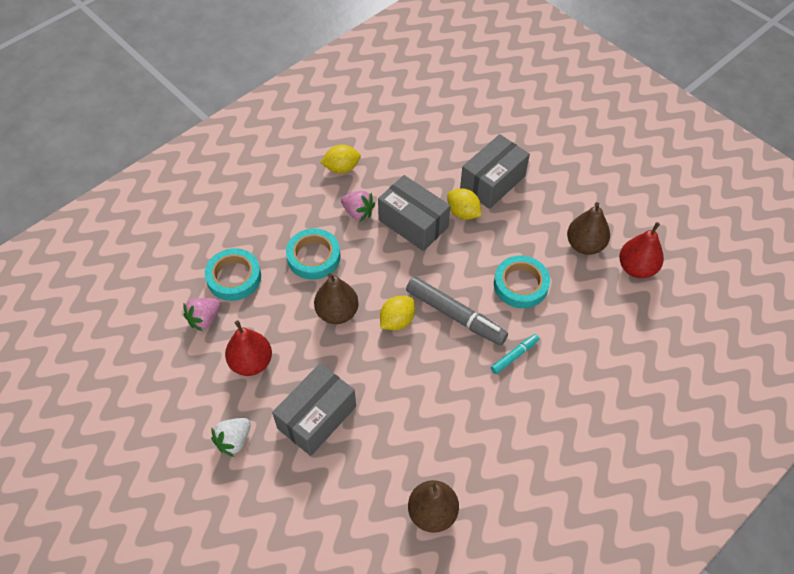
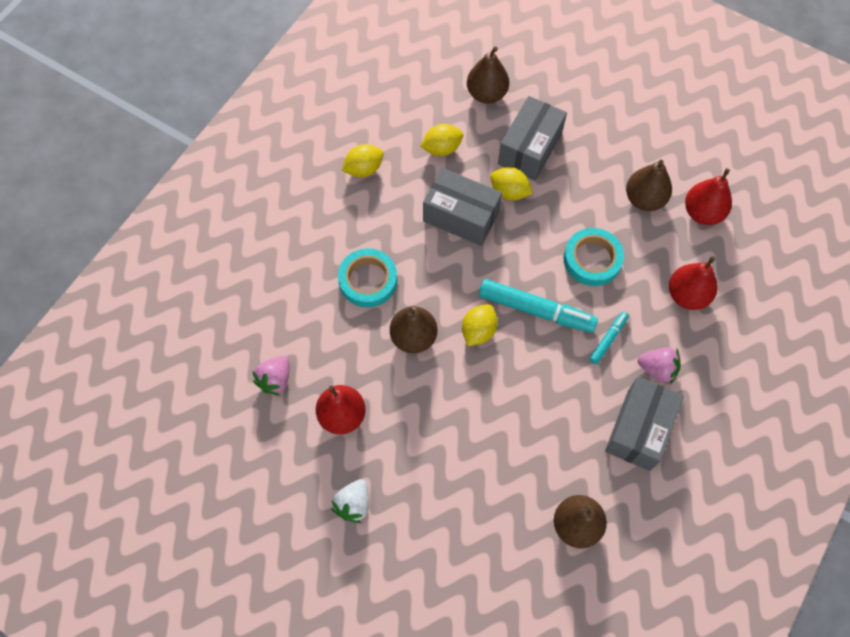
camera: 15 degrees left, 10 degrees up
turquoise tape [205,248,261,301] -> none
grey box [272,363,356,456] -> grey box moved to [605,377,684,471]
pink strawberry [341,191,375,221] -> pink strawberry moved to [638,347,681,384]
grey marker [406,277,508,345] -> turquoise marker [479,279,598,333]
none -> yellow lemon [420,124,463,156]
none -> brown pear [467,46,509,104]
none -> red pear [669,256,718,310]

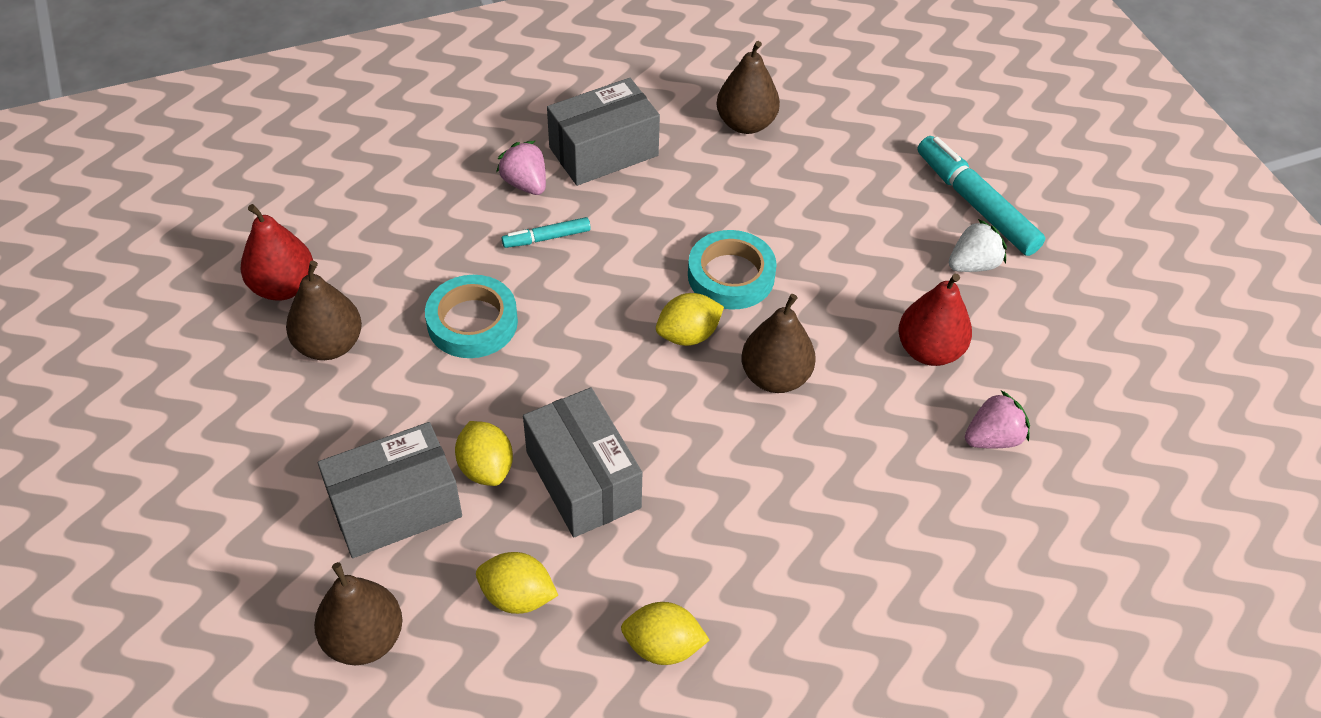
camera: 145 degrees left, 15 degrees down
turquoise tape [338,248,397,307] -> turquoise tape moved to [688,230,777,310]
turquoise marker [479,279,598,333] -> turquoise marker moved to [917,136,1045,256]
red pear [669,256,718,310] -> none

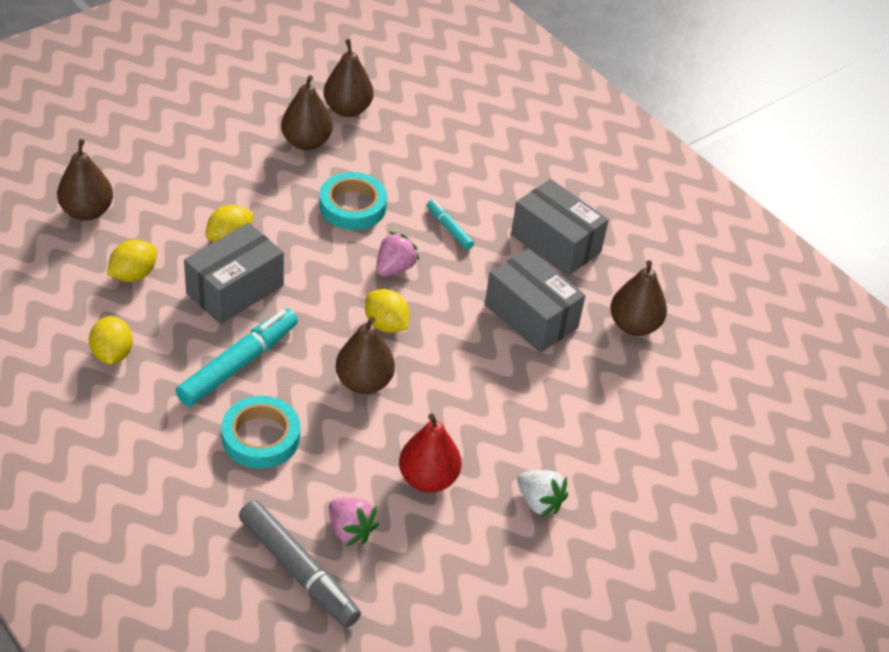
camera: 70 degrees right, 5 degrees down
red pear [241,204,313,300] -> brown pear [324,39,374,117]
grey box [318,422,462,558] -> grey box moved to [485,249,585,353]
yellow lemon [476,552,558,614] -> yellow lemon turned 45 degrees clockwise [107,240,157,282]
pink strawberry [496,141,546,195] -> pink strawberry moved to [376,232,420,276]
turquoise tape [688,230,777,310] -> turquoise tape moved to [221,396,300,469]
turquoise marker [917,136,1045,256] -> turquoise marker moved to [176,309,298,407]
none -> grey marker [239,500,361,628]

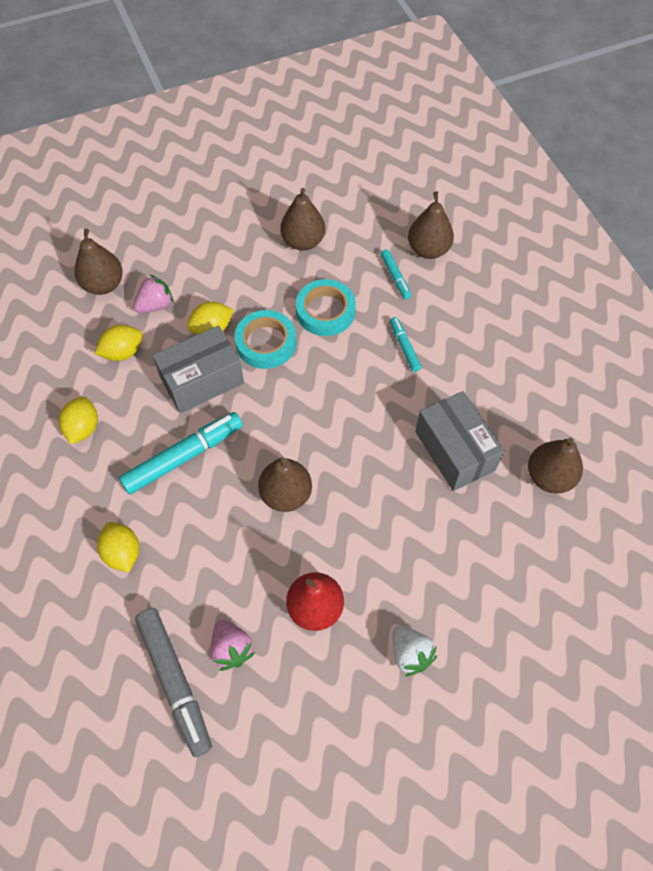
camera: 20 degrees right, 15 degrees up
turquoise tape [221,396,300,469] -> turquoise tape moved to [234,310,296,369]
brown pear [324,39,374,117] -> brown pear moved to [408,192,454,259]
yellow lemon [365,289,410,333] -> yellow lemon moved to [97,522,139,572]
pink strawberry [376,232,420,276] -> pink strawberry moved to [133,275,174,313]
grey box [511,179,609,276] -> none
none -> turquoise marker [381,249,411,300]

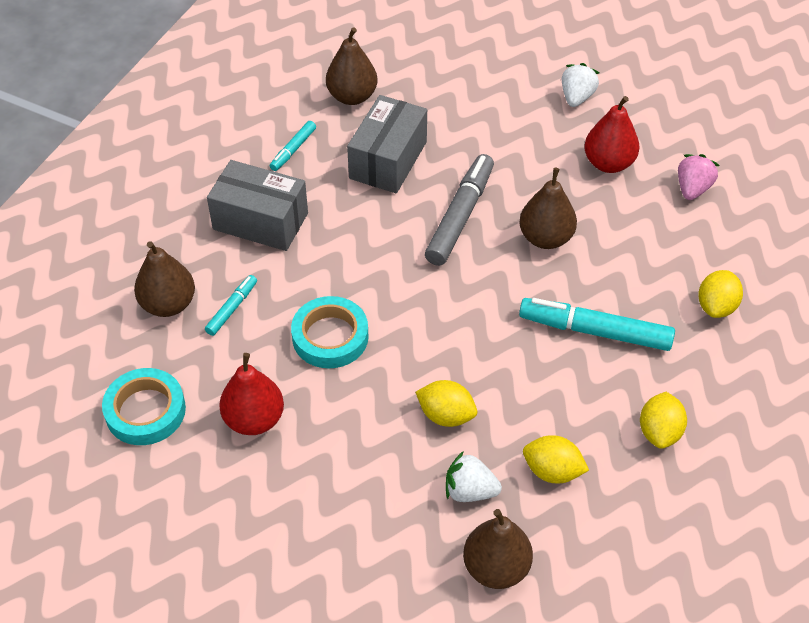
camera: 130 degrees left, 10 degrees down
yellow lemon [59,397,98,444] -> yellow lemon turned 45 degrees counterclockwise [640,392,687,449]
pink strawberry [133,275,174,313] -> white strawberry [446,451,502,502]
grey marker [135,608,212,757] -> grey marker moved to [425,154,494,266]
grey box [152,325,244,413] -> grey box moved to [207,160,308,251]
turquoise tape [234,310,296,369] -> turquoise tape moved to [102,368,186,445]
brown pear [280,188,325,251] -> red pear [219,353,284,435]
turquoise marker [390,317,421,372] -> turquoise marker moved to [270,121,316,171]

